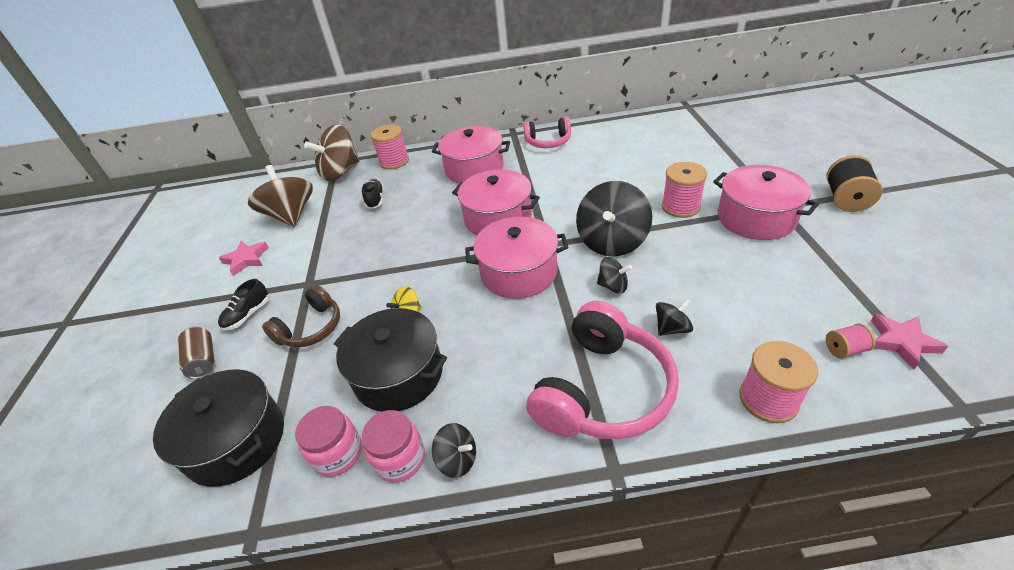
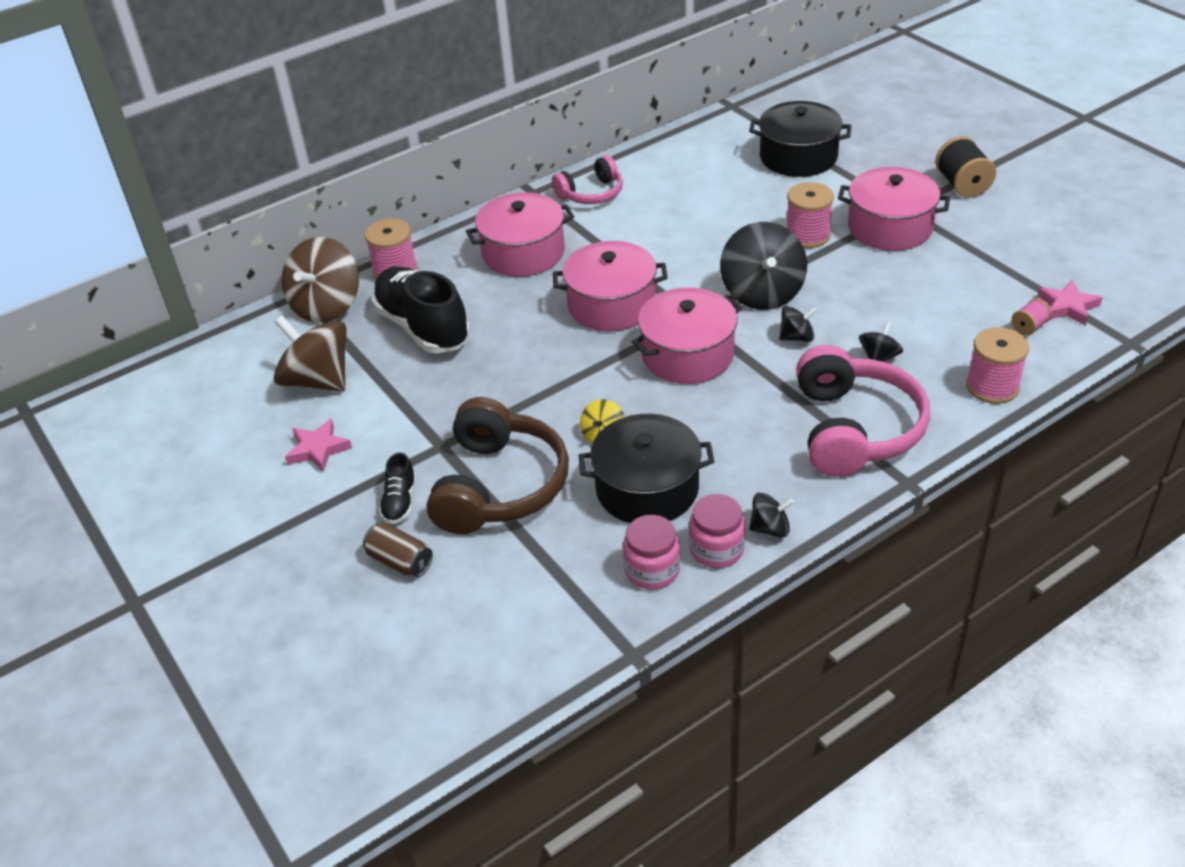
camera: 30 degrees left, 0 degrees up
black pot [153,369,284,487] -> black pot moved to [749,101,851,177]
brown headphones [262,285,340,347] -> brown headphones [427,397,569,534], size x1.70
black shoe [362,179,384,209] -> black shoe [372,267,470,353], size x2.18

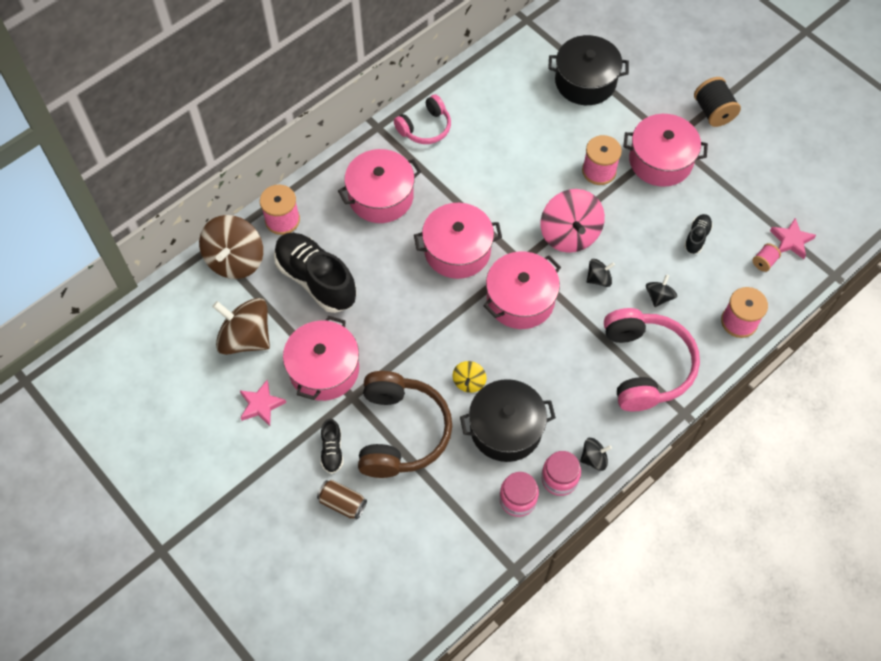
camera: 10 degrees left, 20 degrees up
black spinning top [720,222,807,310] -> pink spinning top [541,189,605,253]
none -> pink pot [283,316,359,401]
none -> black shoe [684,214,713,254]

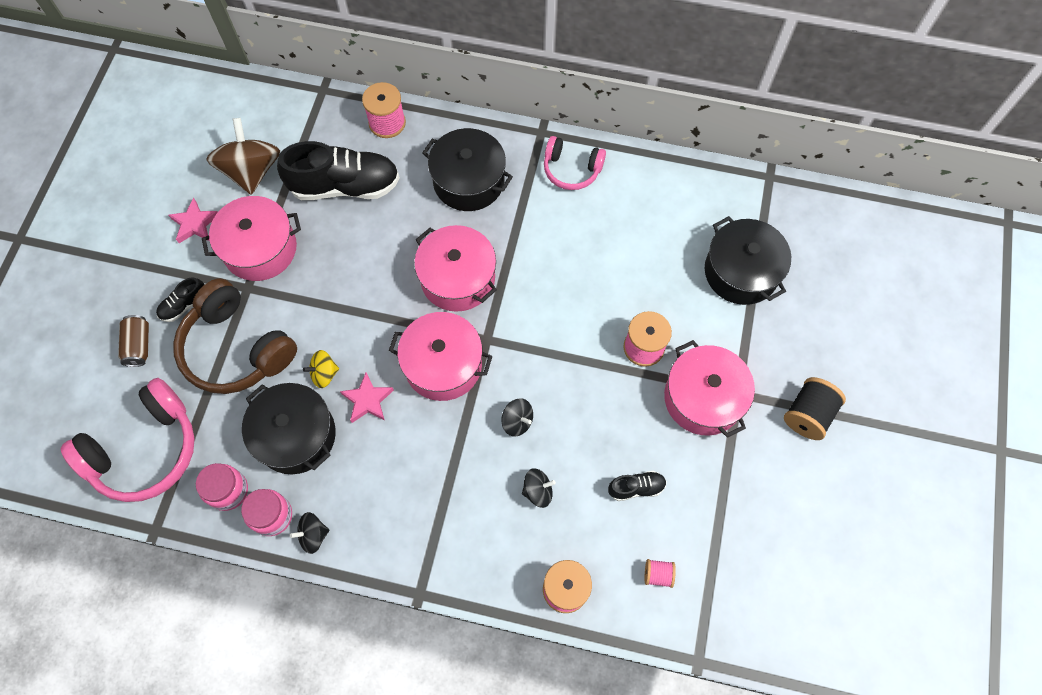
camera: 55 degrees right, 5 degrees up
brown spinning top [199,215,263,279] -> none
black shoe [274,233,357,313] -> black shoe turned 75 degrees clockwise [277,141,400,200]
pink pot [338,149,421,223] -> black pot [422,128,513,211]
brown headphones [358,371,452,478] -> brown headphones turned 75 degrees clockwise [173,278,297,394]
pink spinning top [541,189,605,253] -> none
black spinning top [580,438,612,471] -> black spinning top turned 120 degrees clockwise [290,512,329,554]
pink headphones [604,308,700,411] -> pink headphones moved to [60,378,195,502]
pink star [770,218,816,259] -> pink star moved to [340,372,394,423]

